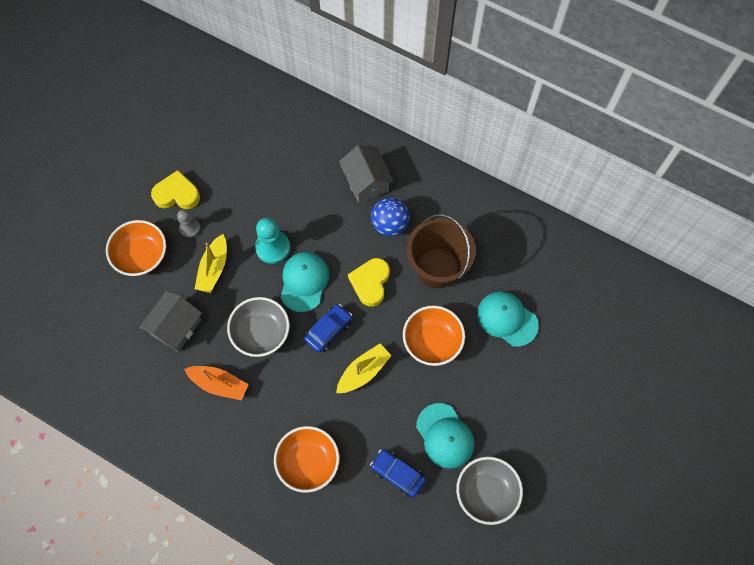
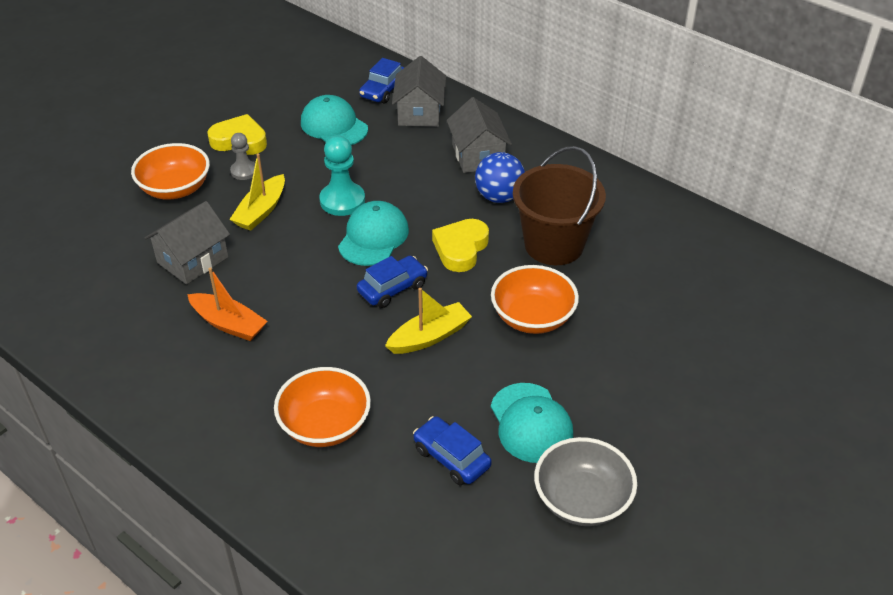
camera: 10 degrees right, 25 degrees down
grey bowl [227,297,290,357] -> none
turquoise cap [477,291,539,347] -> turquoise cap moved to [301,95,368,145]
none -> blue car [359,58,405,103]
none -> grey house [392,56,446,127]

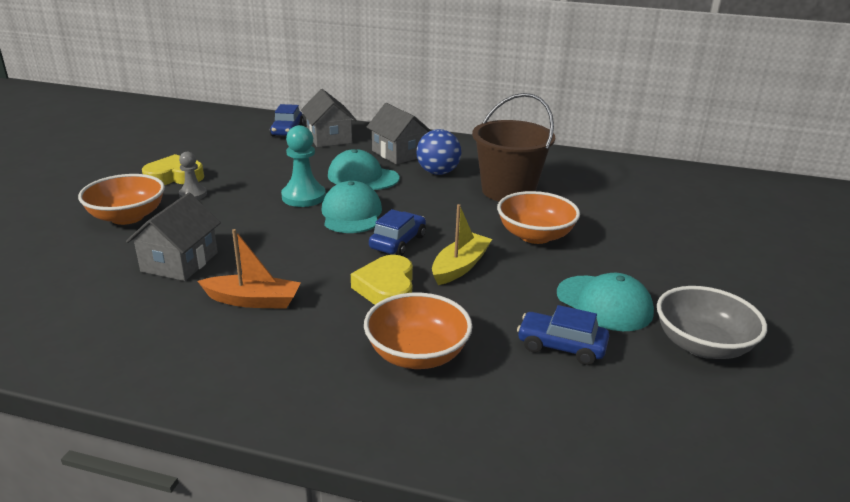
camera: 25 degrees left, 15 degrees down
yellow boat [229,154,285,231] -> none
turquoise cap [301,95,368,145] -> turquoise cap moved to [328,149,399,190]
yellow heart [432,219,489,272] -> yellow heart moved to [351,255,413,305]

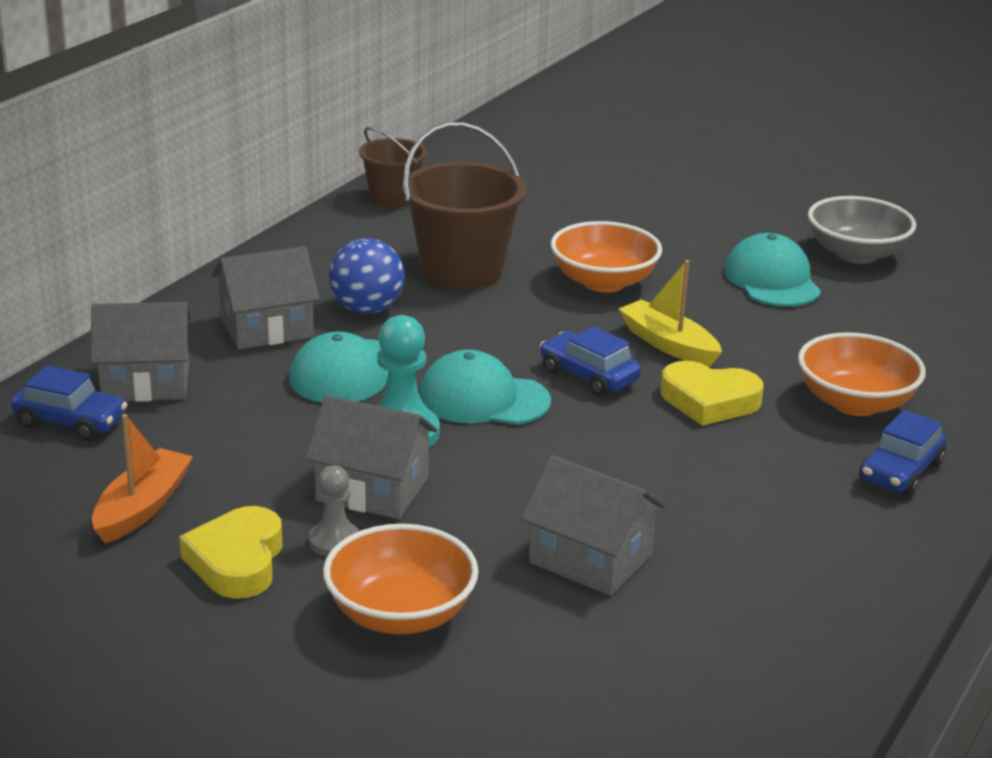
camera: 75 degrees left, 0 degrees up
orange boat [198,229,301,309] -> orange boat moved to [92,414,193,544]
blue car [517,305,609,365] -> blue car moved to [859,410,947,496]
turquoise cap [557,273,654,331] -> turquoise cap turned 75 degrees counterclockwise [724,233,821,307]
none -> grey house [305,395,437,519]
none -> brown bucket [359,127,427,208]

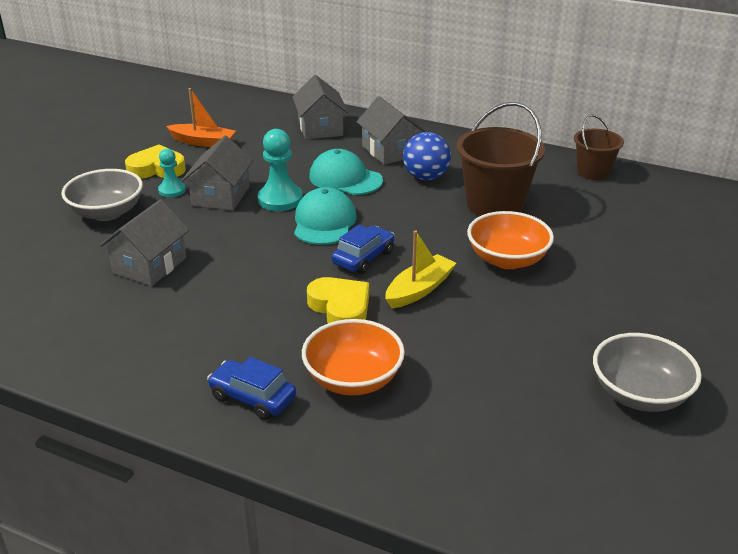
camera: 85 degrees right, 5 degrees up
blue car [11,365,128,441] -> none
grey pawn [309,465,359,557] -> turquoise pawn [158,149,186,197]
orange bowl [323,524,479,634] -> grey bowl [61,169,143,221]
yellow heart [661,361,764,426] -> yellow heart turned 135 degrees clockwise [307,277,369,323]
turquoise cap [724,233,821,307] -> none

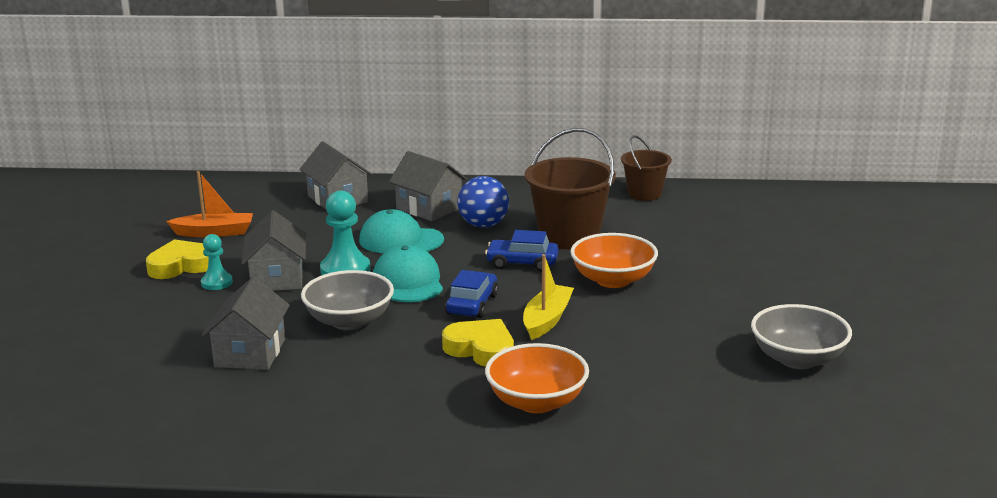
camera: 20 degrees left, 10 degrees down
grey bowl [61,169,143,221] -> grey bowl moved to [301,270,394,330]
blue car [207,357,296,420] -> blue car moved to [485,230,559,272]

